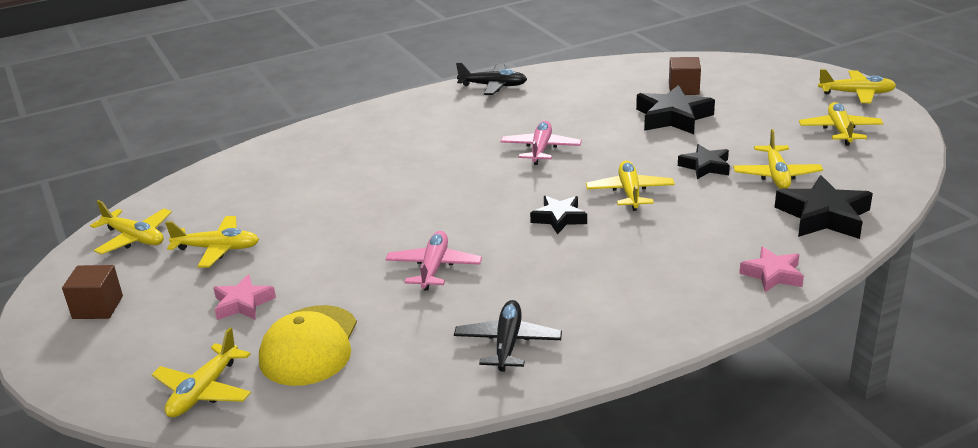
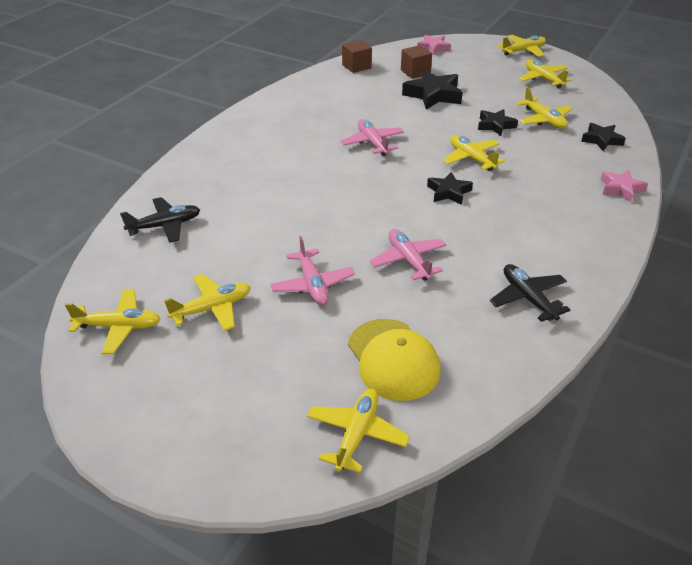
camera: 35 degrees left, 10 degrees up
brown cube [62,265,123,319] -> brown cube moved to [342,40,372,73]
yellow plane [152,327,251,418] -> yellow plane turned 150 degrees counterclockwise [307,389,410,473]
pink star [213,275,276,320] -> pink star moved to [417,35,451,56]
black plane [456,62,527,95] -> black plane moved to [120,197,200,243]
black star [775,175,873,239] -> black star [581,123,626,151], size x0.62
none -> pink plane [270,236,355,305]

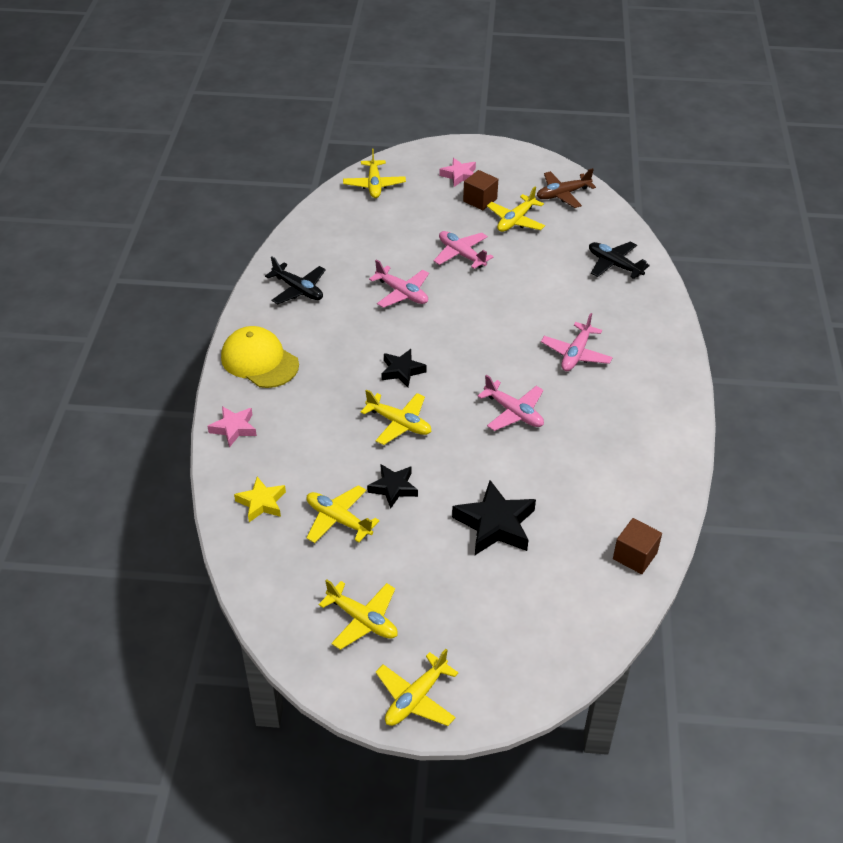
camera: 155 degrees right, 5 degrees up
yellow plane [65,289,161,354] -> brown plane [537,168,596,208]
black plane [120,197,200,243] -> black plane turned 90 degrees clockwise [589,241,650,279]
yellow cap [348,319,441,401] -> yellow cap moved to [221,326,299,388]
brown cube [401,45,432,79] -> brown cube moved to [463,170,498,210]
pink star [417,35,451,56] -> pink star moved to [439,158,476,187]
black star [581,123,626,151] -> yellow star [234,477,286,522]
none -> pink plane [541,313,613,371]

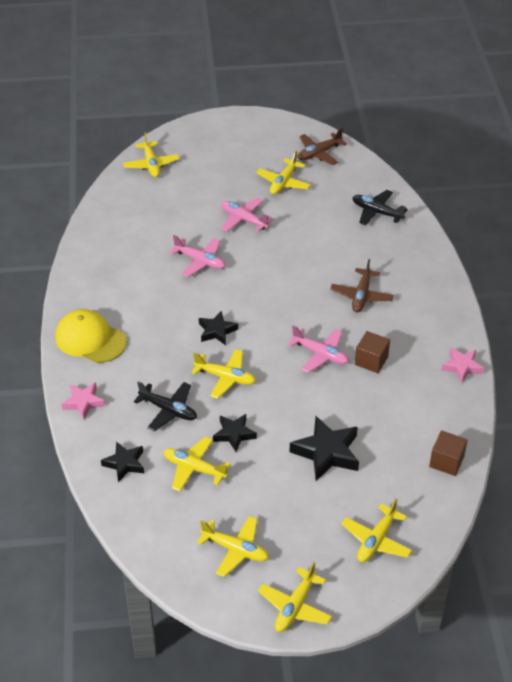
camera: 10 degrees left, 0 degrees up
yellow star [234,477,286,522] -> black star [101,441,144,482]
black plane [265,257,326,304] -> black plane moved to [134,381,197,431]
pink star [439,158,476,187] -> pink star moved to [441,348,484,383]
brown cube [463,170,498,210] -> brown cube moved to [355,331,390,373]
pink plane [541,313,613,371] -> brown plane [330,259,394,312]
none -> yellow plane [341,499,412,562]

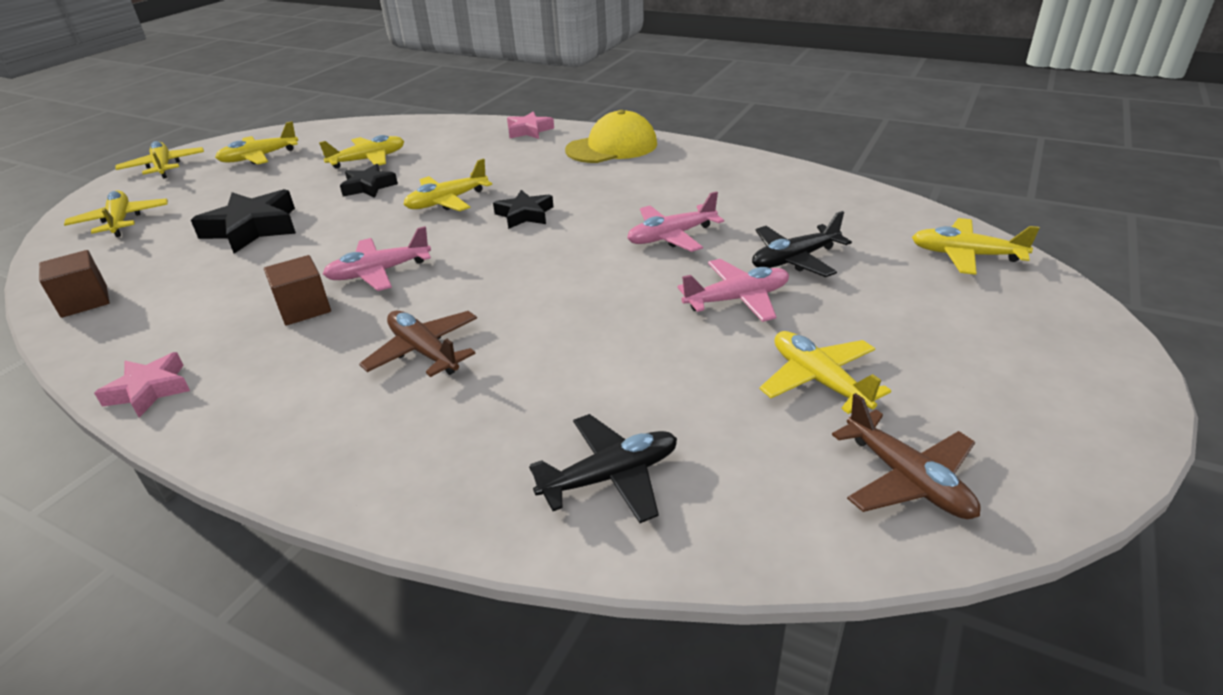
camera: 125 degrees right, 10 degrees down
black star [101,441,144,482] -> none
black plane [134,381,197,431] -> black plane moved to [752,211,852,277]
brown plane [298,128,347,165] -> brown plane turned 150 degrees clockwise [832,393,981,519]

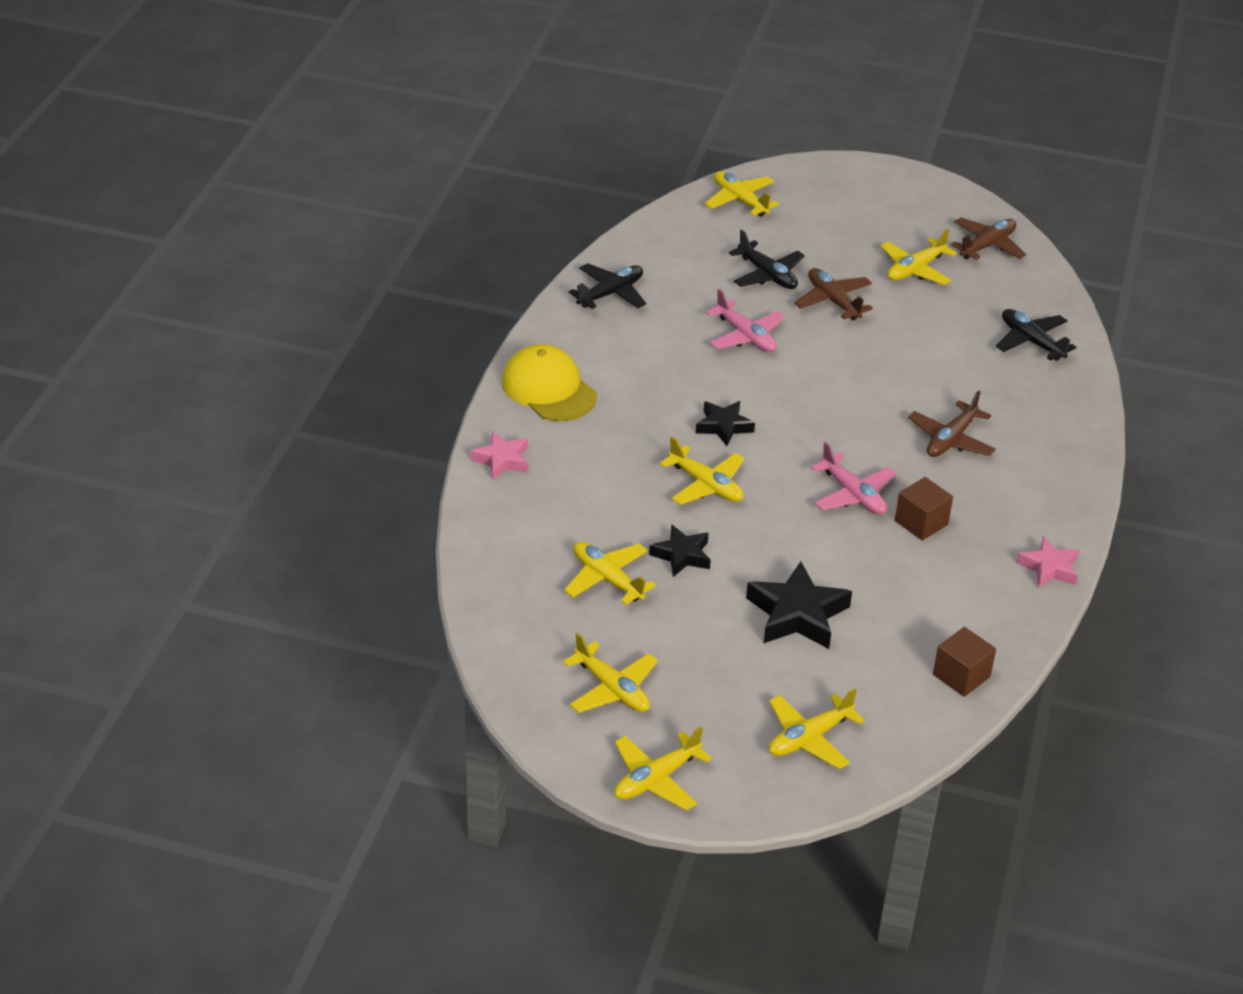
camera: 105 degrees left, 5 degrees up
pink plane [677,259,789,322] -> brown plane [794,268,873,320]
yellow plane [912,218,1040,275] -> yellow plane turned 135 degrees clockwise [705,171,779,217]
none -> black plane [569,263,646,309]

